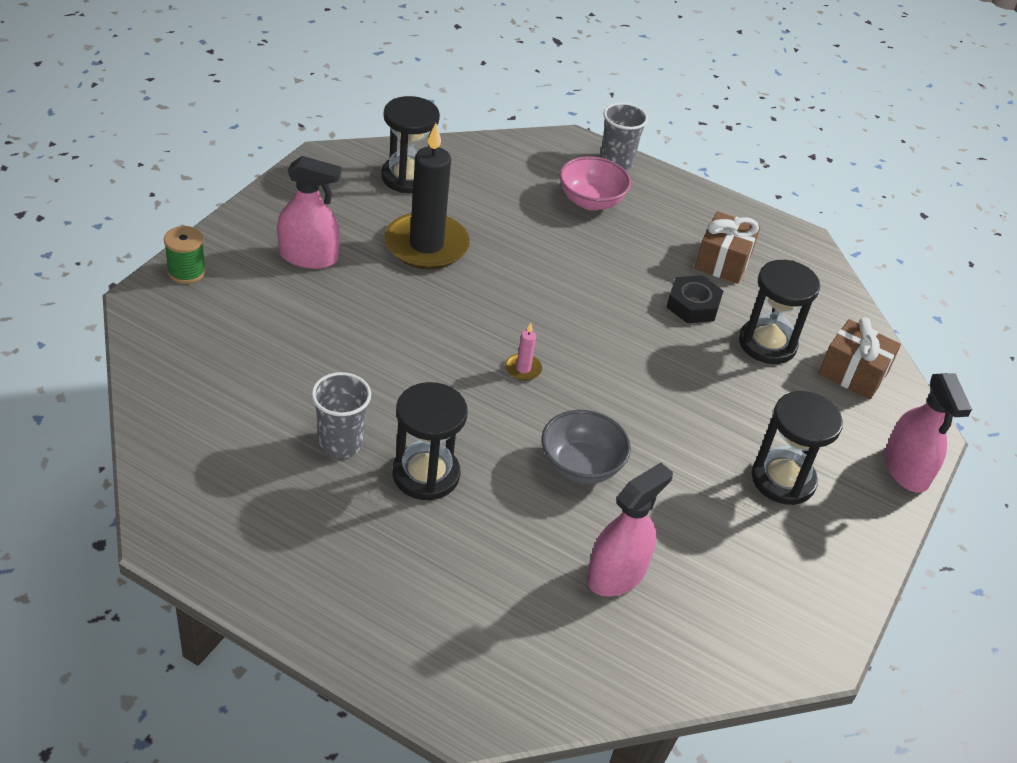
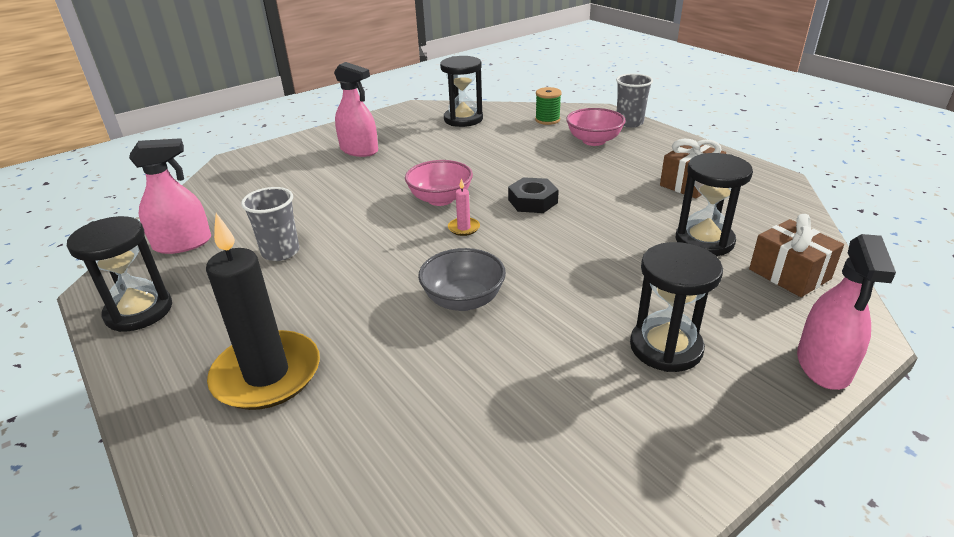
camera: 30 degrees right, 10 degrees down
green spool [164,226,206,284] -> green spool moved to [535,87,561,125]
black candle [384,123,470,269] -> black candle moved to [206,213,320,410]
black hourglass [392,382,468,500] -> black hourglass moved to [67,216,172,332]
pink spray bottle [587,463,673,597] -> pink spray bottle moved to [129,138,211,254]
black nut [666,275,723,323] -> black nut moved to [508,177,559,213]
none -> pink bowl [405,160,473,206]

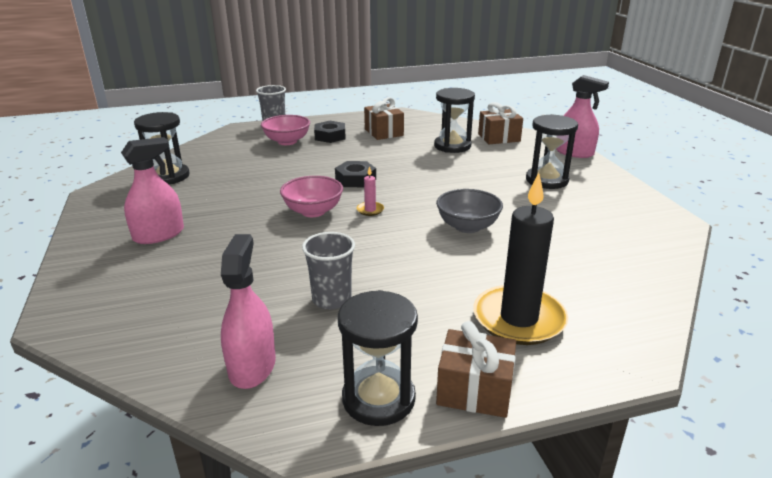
camera: 70 degrees left, 5 degrees down
green spool [535,87,561,125] -> none
none -> black nut [314,121,346,143]
none -> brown gift [436,321,516,418]

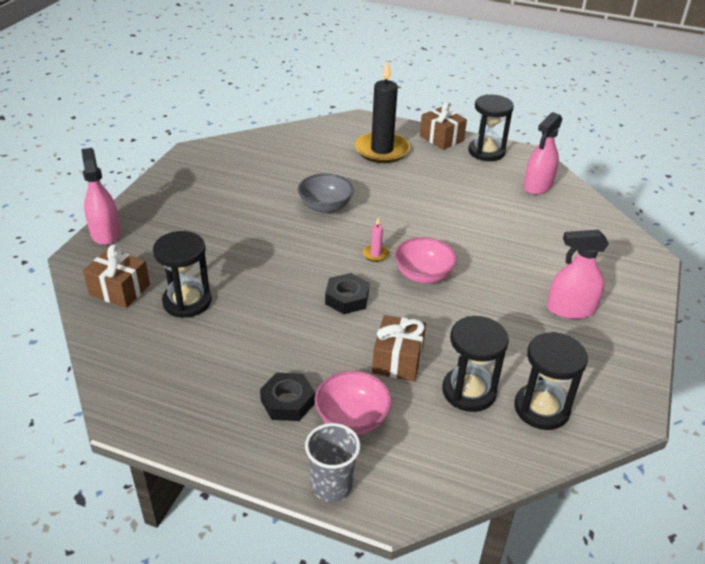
camera: 145 degrees left, 10 degrees up
grey cup [302,232,355,309] -> none
brown gift [364,97,404,140] -> brown gift moved to [372,315,426,381]
black hourglass [526,114,578,189] -> black hourglass moved to [442,316,509,412]

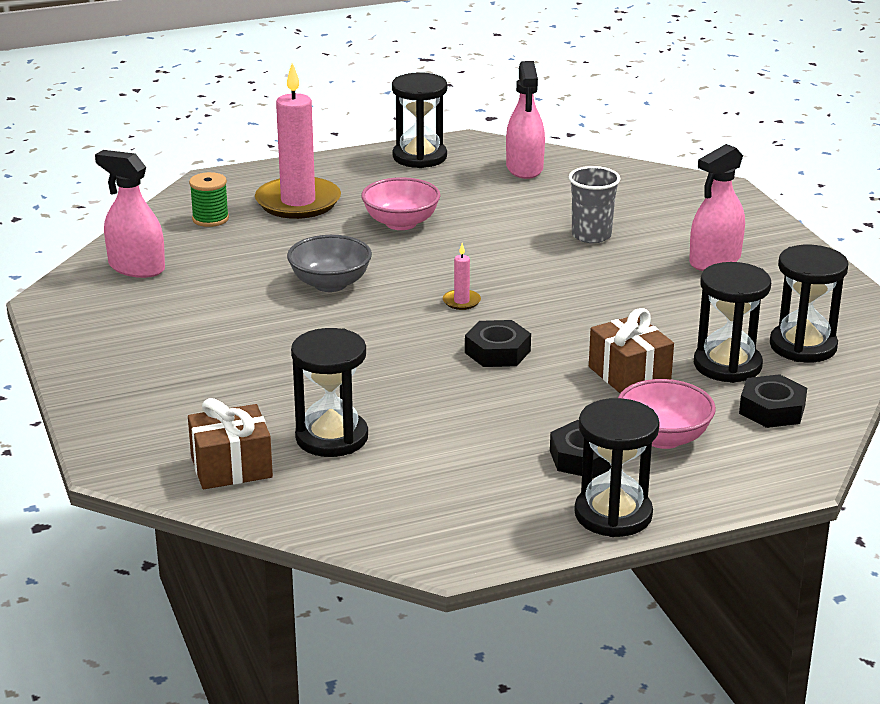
camera: 40 degrees left, 10 degrees down
pink spray bottle [81,148,121,245] -> pink spray bottle moved to [95,150,165,278]
grey cup [305,423,360,502] -> grey cup moved to [569,166,621,243]
black candle [355,60,410,163] -> pink candle [255,63,341,219]
pink bowl [394,237,457,284] -> pink bowl moved to [361,177,441,230]
brown gift [420,102,467,150] -> none
none -> green spool [189,172,229,227]
none -> black hourglass [574,398,660,537]
none -> black nut [739,374,807,428]

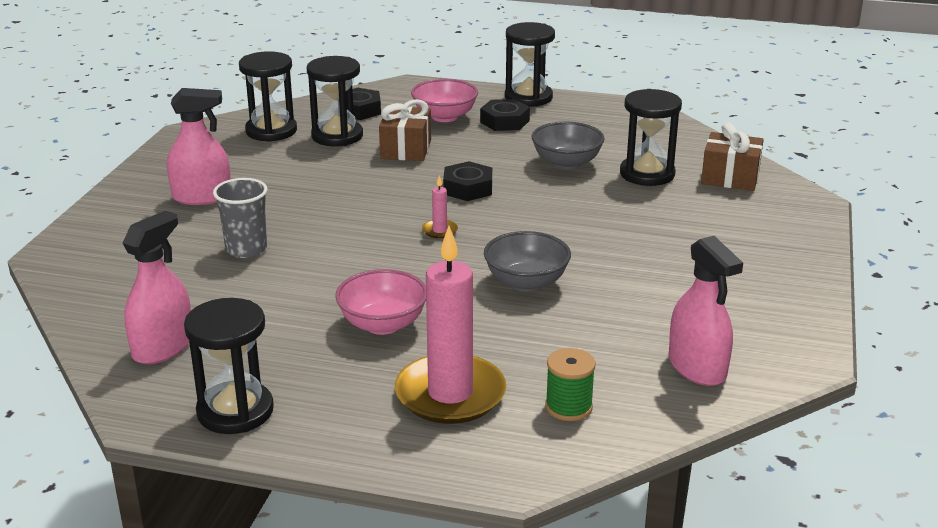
camera: 145 degrees left, 0 degrees up
none -> grey bowl [532,122,605,170]

